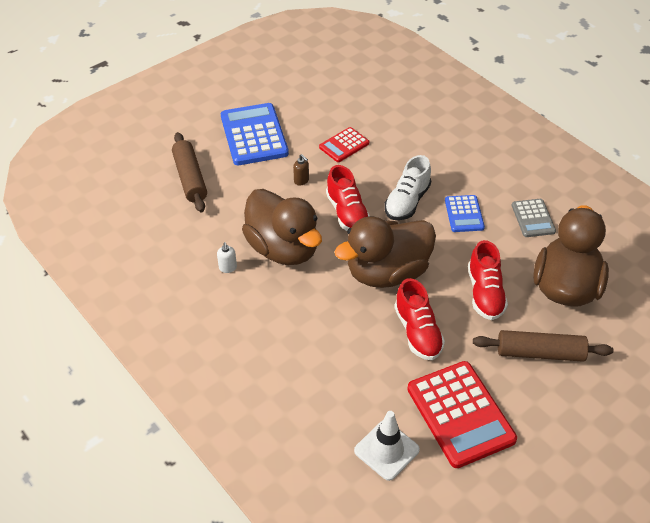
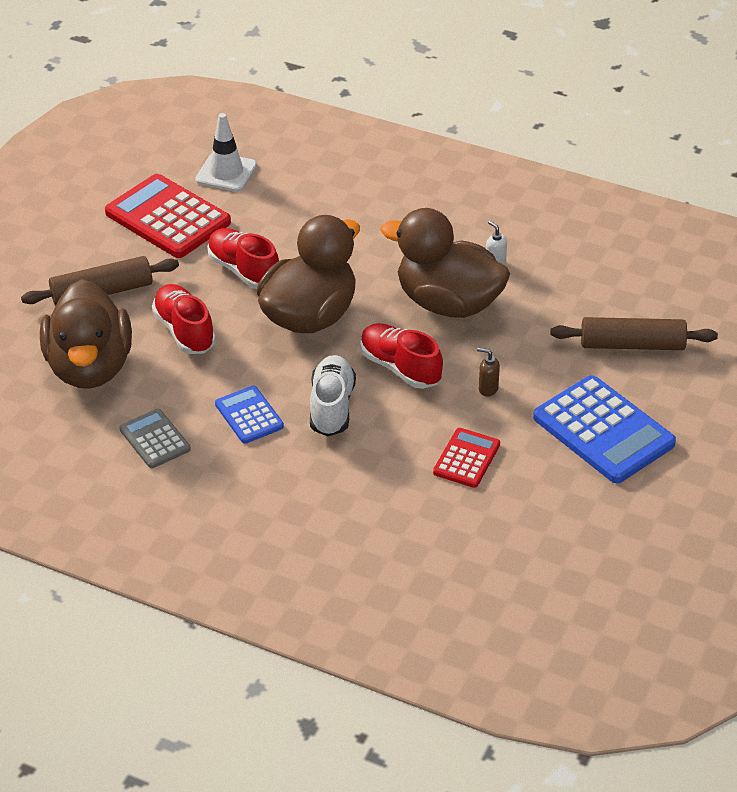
camera: 155 degrees right, 5 degrees down
brown rolling pin [172,132,207,212] -> brown rolling pin turned 45 degrees counterclockwise [550,317,718,350]

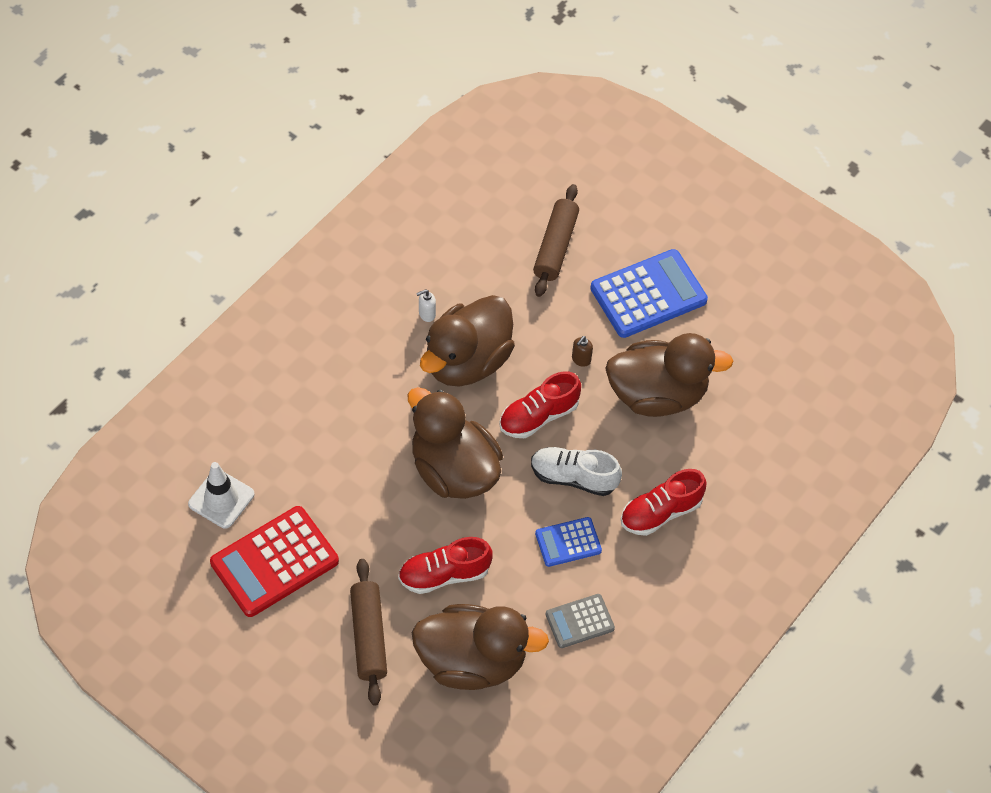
camera: 80 degrees left, 15 degrees up
red shoe [207,228,279,289] -> red shoe moved to [621,469,707,536]
red calculator [433,428,500,488] -> brown duck [605,333,733,417]

